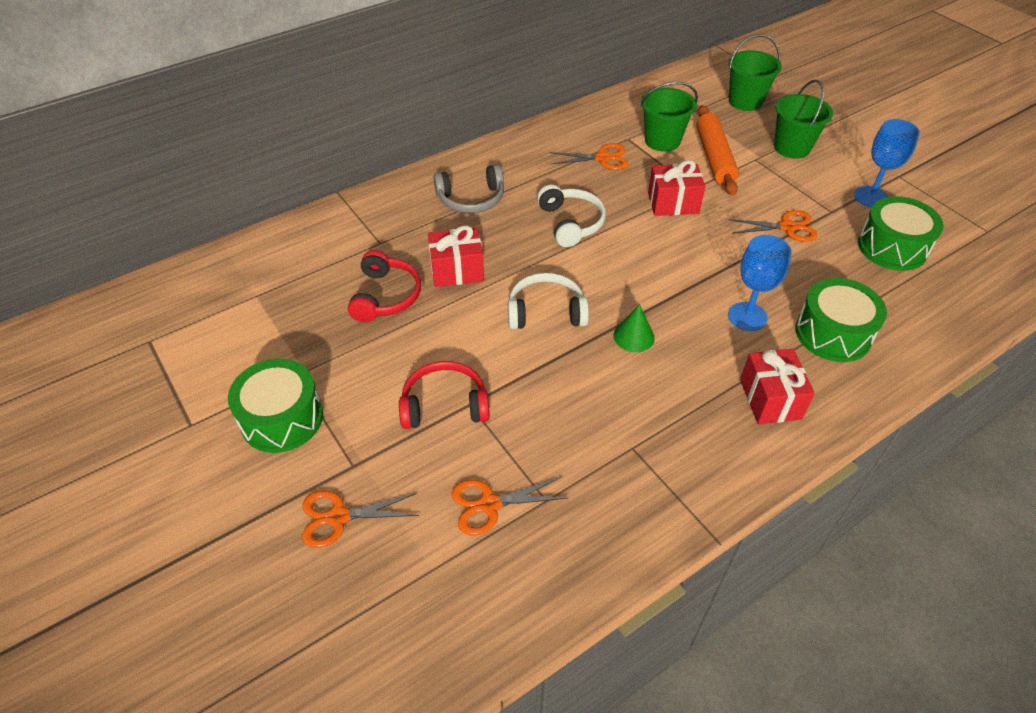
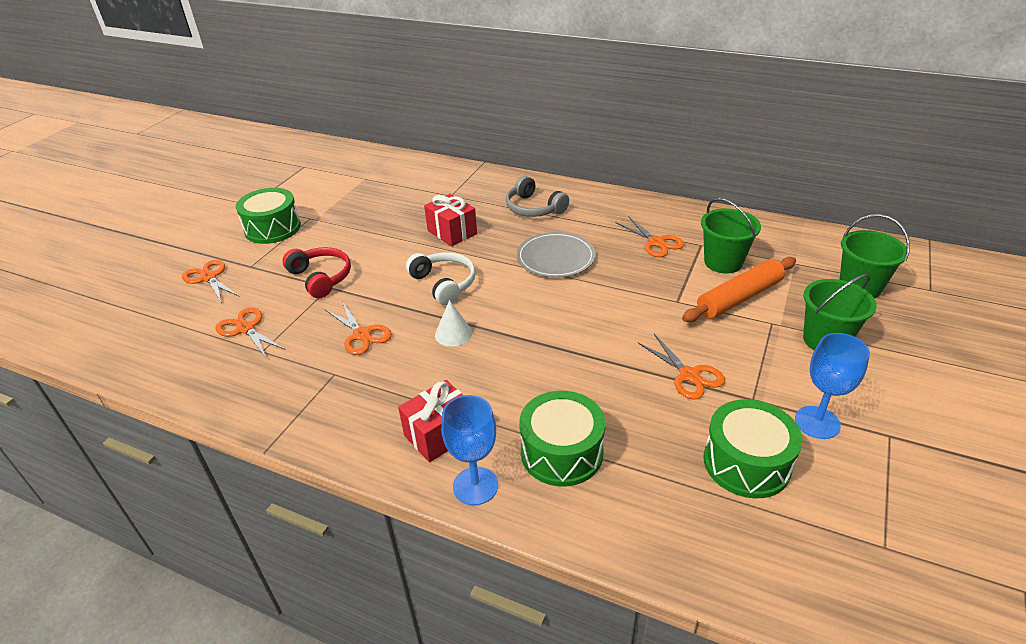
camera: 60 degrees right, 10 degrees down
red headphones [348,250,421,322] -> none
white headphones [537,184,606,247] -> grey plate [517,232,596,278]
green cone [613,304,655,352] -> white cone [435,300,472,347]
red gift [648,160,705,216] -> none
blue goblet [728,235,792,331] -> blue goblet moved to [441,395,498,505]
none -> orange scissors [326,301,392,355]

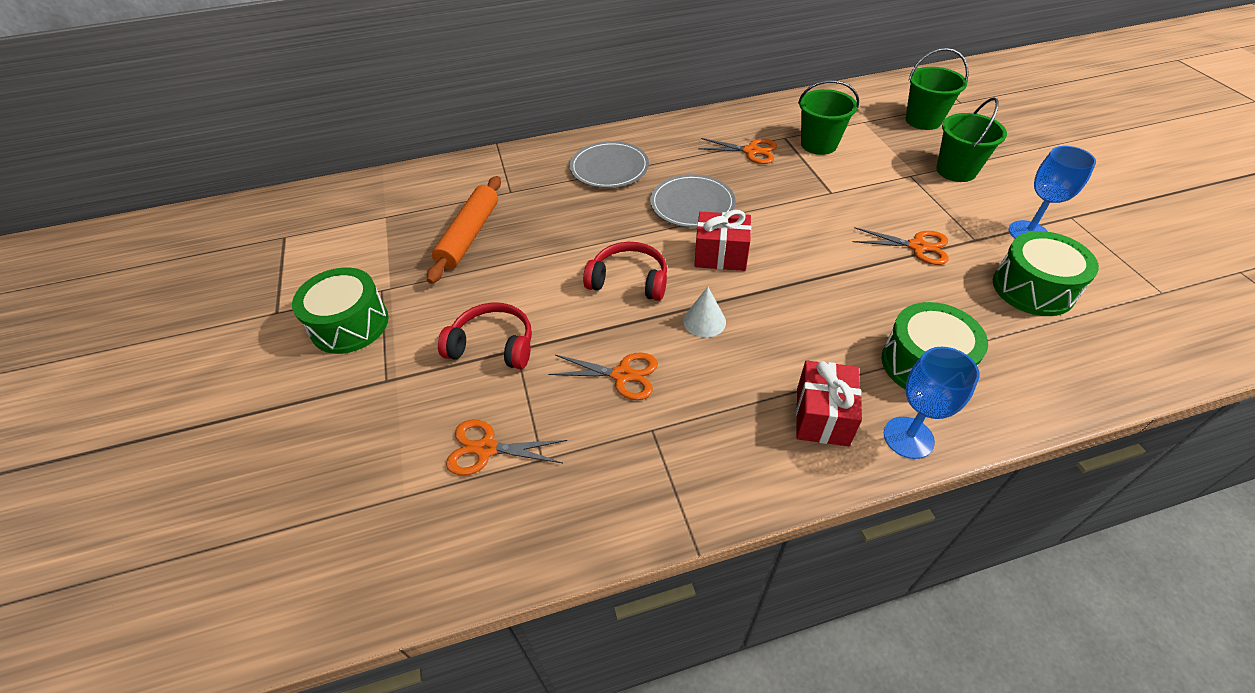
camera: 40 degrees left, 10 degrees up
orange scissors [182,260,240,303] -> none
white headphones [406,252,476,305] -> red headphones [583,242,667,301]
red gift [424,194,477,247] -> red gift moved to [694,210,751,271]
grey headphones [506,176,569,217] -> grey plate [570,141,649,188]
orange rolling pin [682,257,796,322] -> orange rolling pin moved to [427,176,501,284]

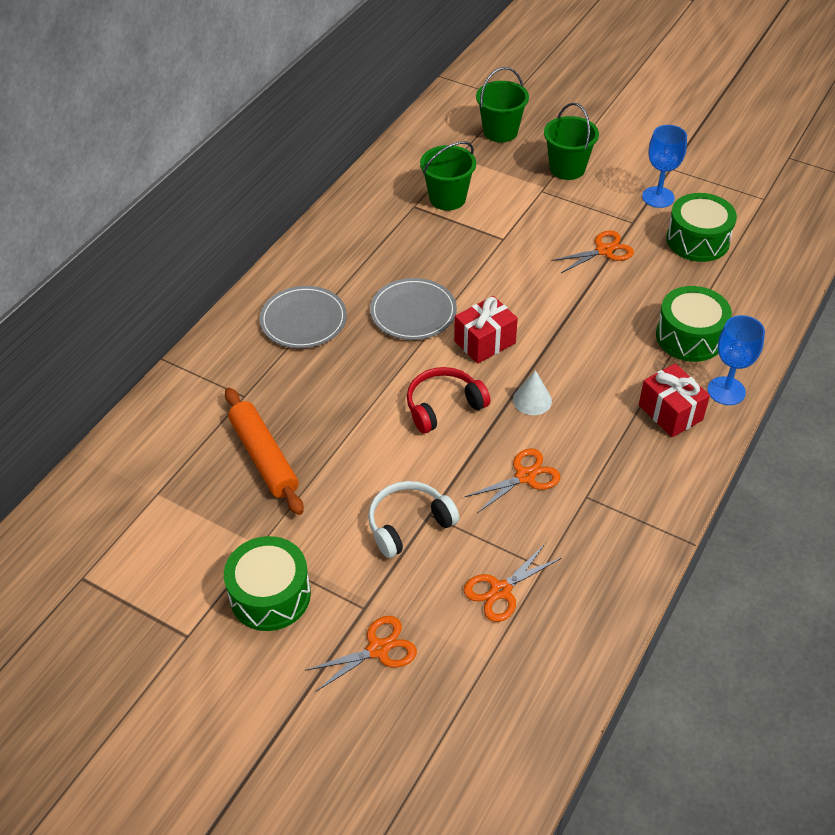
camera: 45 degrees left, 0 degrees up
red headphones [438,302,532,369] -> white headphones [368,481,460,558]
orange scissors [698,138,777,164] -> orange scissors moved to [305,616,417,691]

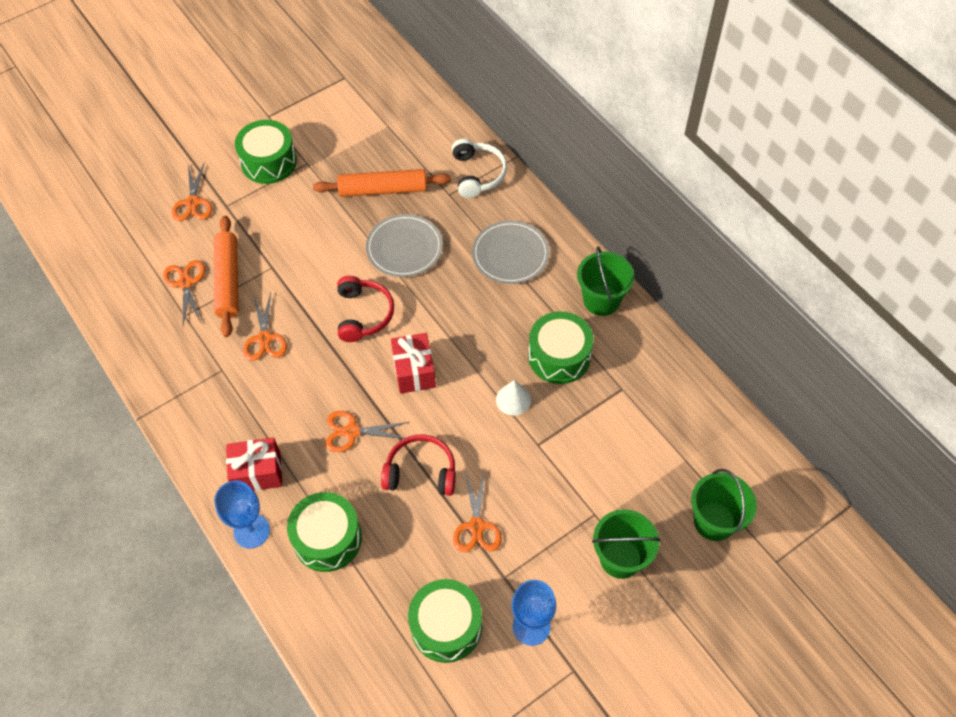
camera: 115 degrees right, 10 degrees up
white headphones [368,481,460,558] -> white headphones moved to [452,139,507,198]
grey plate [370,278,457,340] -> grey plate moved to [366,214,443,277]
green bucket [420,141,476,211] -> green bucket moved to [577,246,635,316]
white cone [513,370,552,415] -> white cone moved to [496,380,531,415]
none -> orange rolling pin [214,216,238,337]
none -> orange scissors [325,411,409,452]
none -> red headphones [381,434,456,496]
none -> green drum [528,311,593,384]

